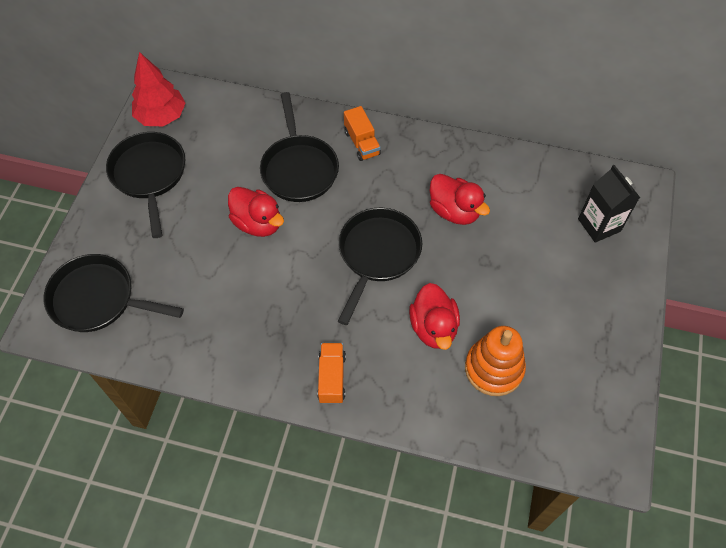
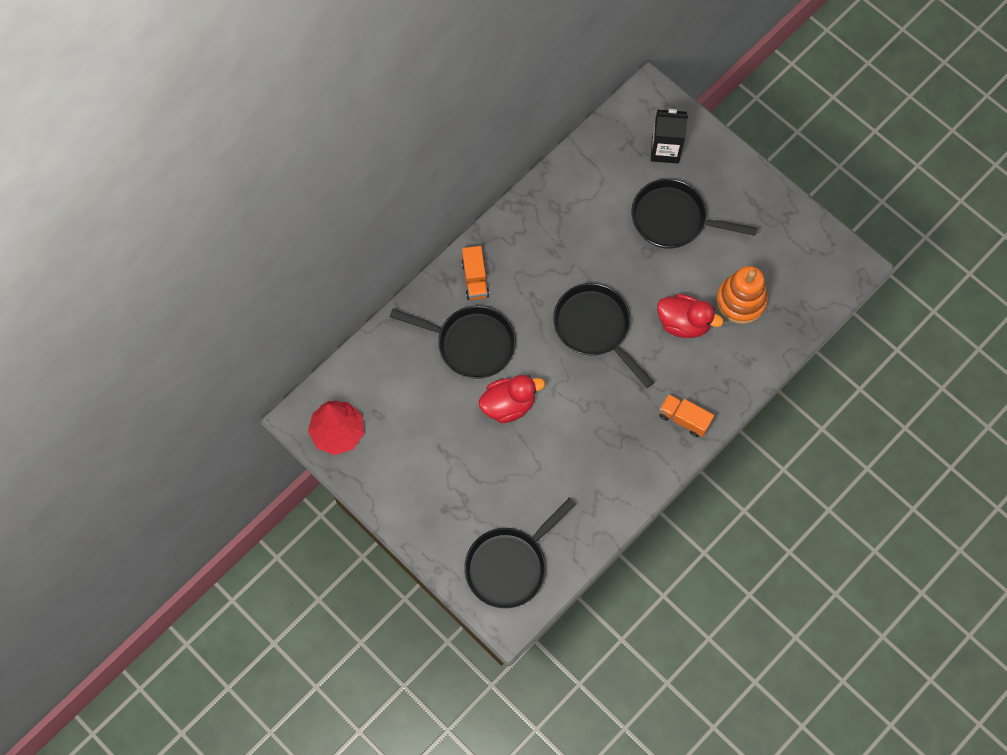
camera: 60 degrees left, 10 degrees up
black pan [106,132,185,238] -> black pan moved to [631,179,757,249]
orange truck [344,106,381,161] -> orange truck turned 75 degrees clockwise [462,246,489,300]
red duck [430,174,490,225] -> none

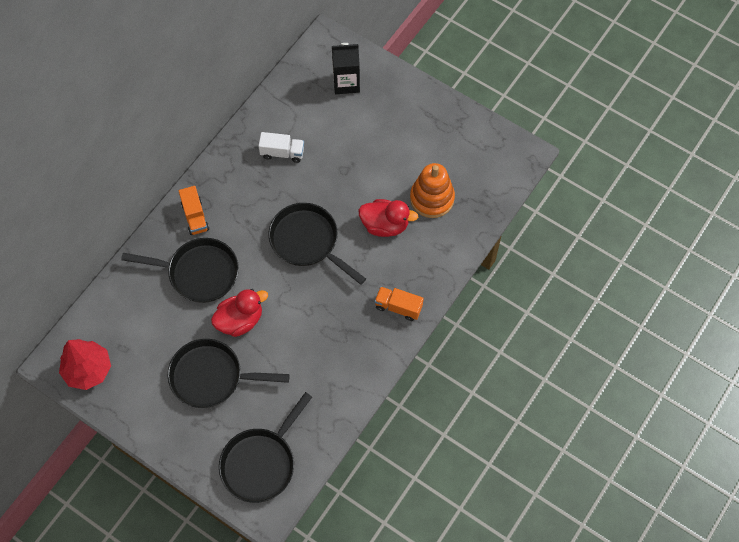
camera: 10 degrees left, 5 degrees down
black pan [631,179,757,249] -> black pan moved to [168,339,290,408]
none -> white truck [258,132,304,163]

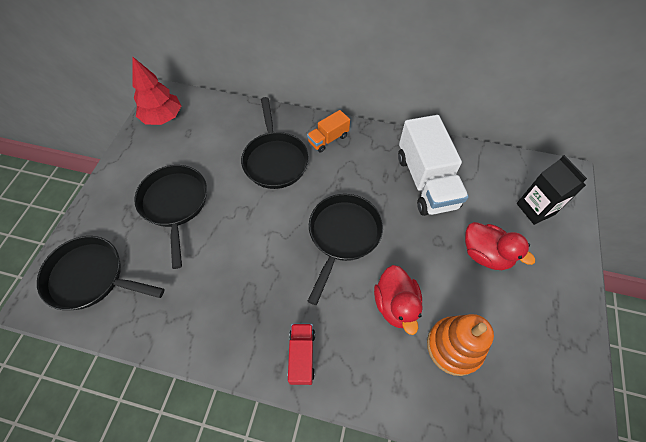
camera: 70 degrees right, 5 degrees down
red duck [211,289,268,337] -> red duck moved to [465,222,535,270]
white truck [258,132,304,163] -> white truck [398,115,469,216], size x1.99
orange truck [374,287,424,321] -> red truck [288,324,315,385]

